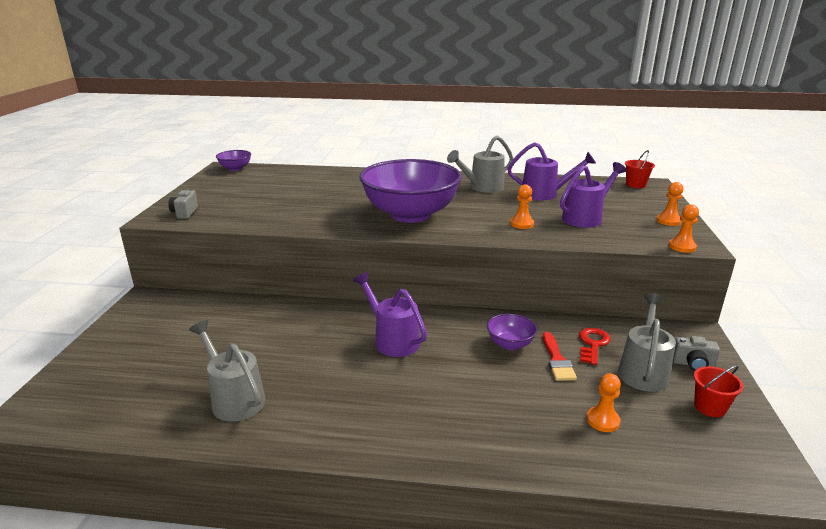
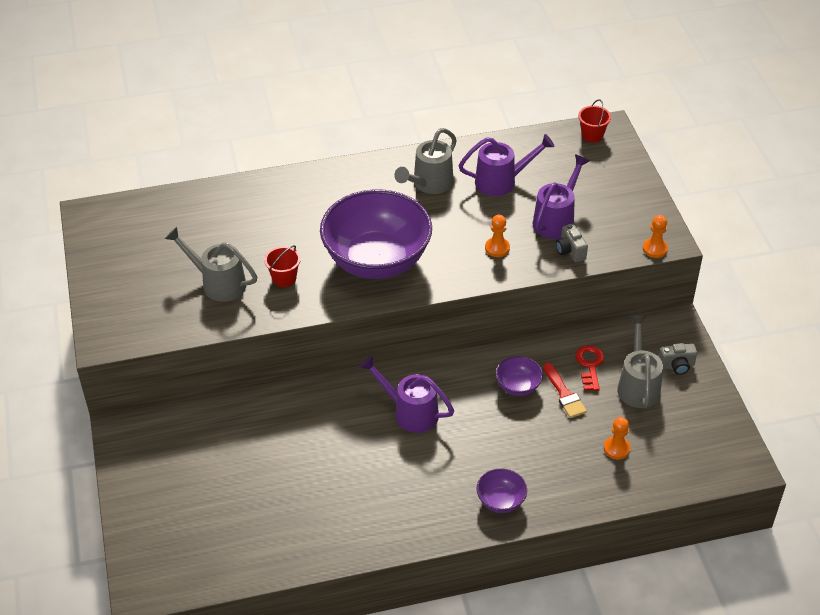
camera: 20 degrees left, 20 degrees up
grey camera [168,189,198,219] -> grey camera moved to [556,224,588,262]
grey watering can [189,320,266,422] -> grey watering can moved to [165,227,257,302]
purple bowl [216,150,251,171] -> purple bowl moved to [477,468,527,513]
orange pawn [657,182,684,226] -> none
red bucket [694,365,744,417] -> red bucket moved to [264,245,301,287]

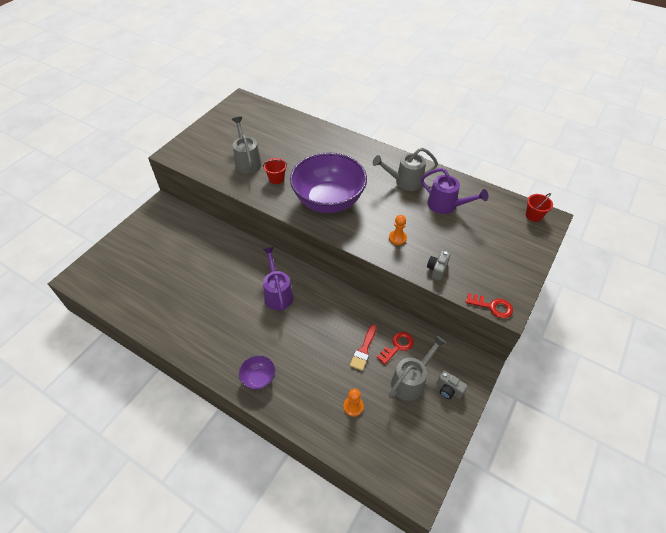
camera: 45 degrees right, 5 degrees up
purple bowl [496,356,543,396] -> none
purple watering can [533,154,590,239] -> none
orange pawn [643,215,668,258] -> red key [466,293,513,318]

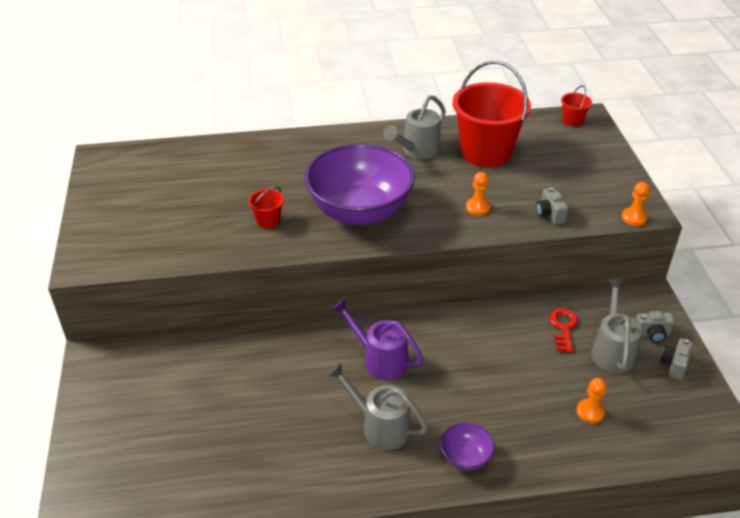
camera: 40 degrees left, 10 degrees down
grey watering can [232,117,262,173] -> grey watering can moved to [327,362,428,450]
red brush [350,325,377,371] -> none
purple watering can [421,168,488,214] -> red bucket [453,60,531,167]
red key [466,293,513,318] -> orange pawn [622,182,650,226]
none -> grey camera [661,338,693,380]

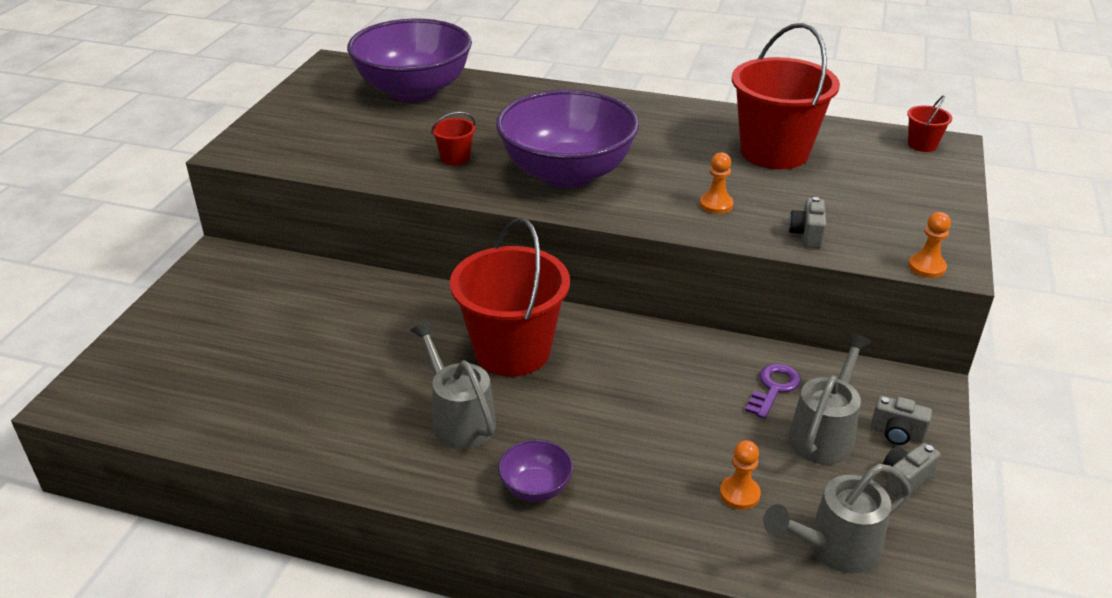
camera: 25 degrees right, 5 degrees down
purple watering can [331,298,424,380] -> red bucket [450,218,570,376]
grey watering can [383,95,446,159] -> grey watering can moved to [763,464,911,574]
red key [549,308,578,352] -> purple key [745,364,801,419]
none -> purple bowl [347,19,472,102]

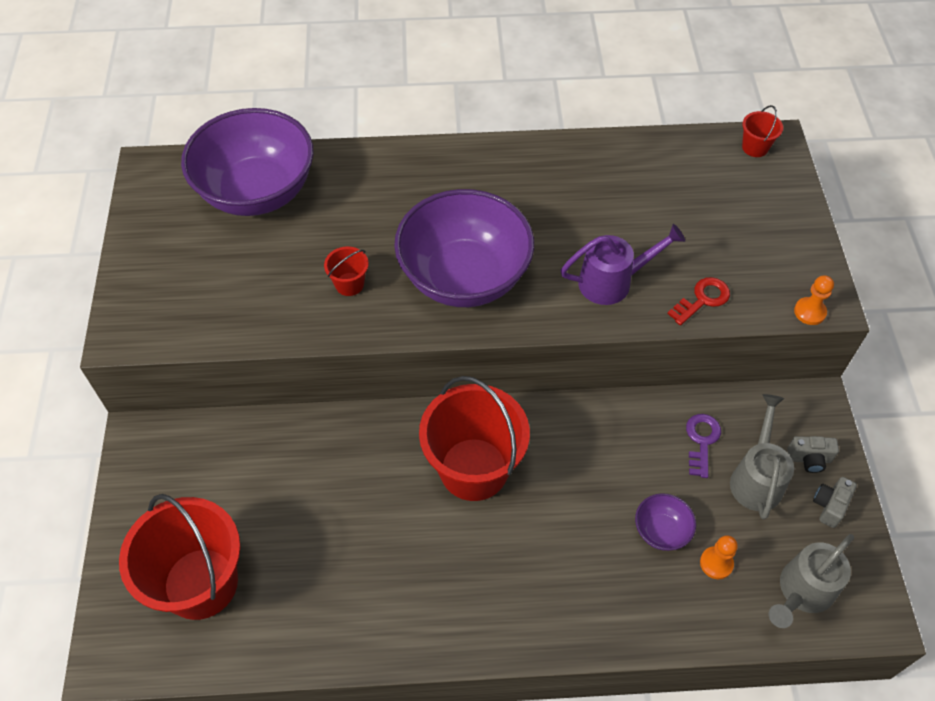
camera: 20 degrees left, 20 degrees up
grey watering can [410,321,496,449] -> none
purple bowl [498,440,573,502] -> purple bowl moved to [635,493,696,551]
orange pawn [700,152,733,214] -> purple watering can [560,224,685,305]
red bucket [732,23,840,169] -> red bucket moved to [119,494,240,620]
grey camera [789,197,826,248] -> red key [667,277,730,326]

